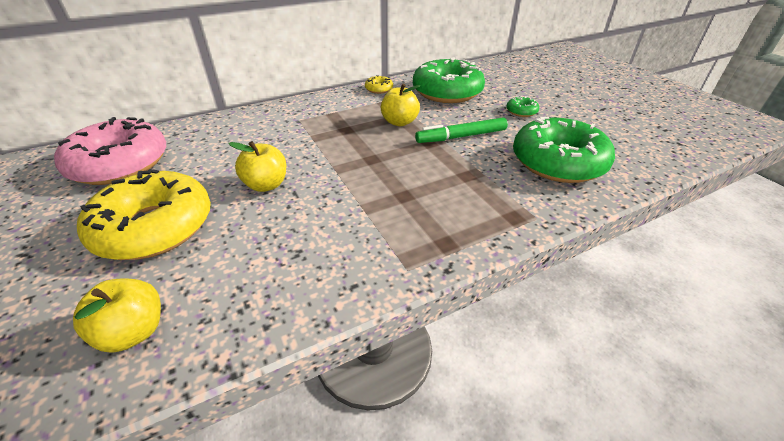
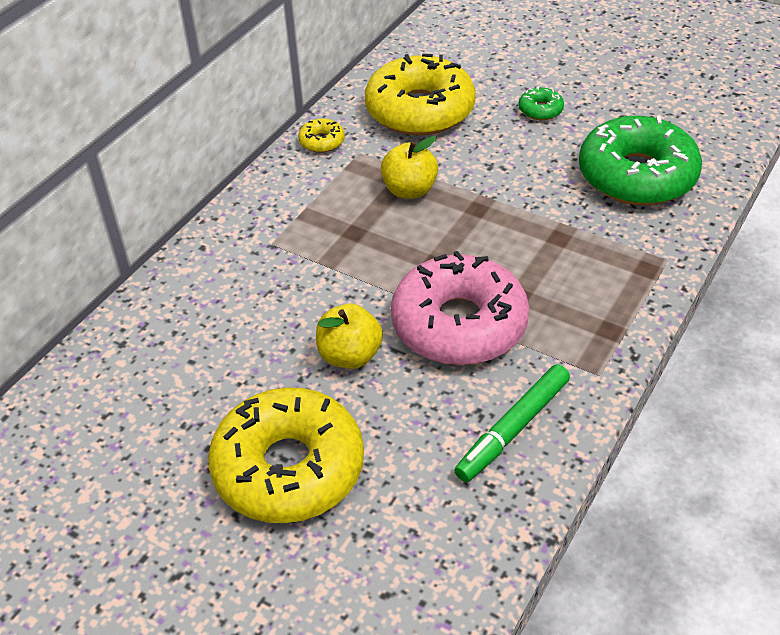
camera: 30 degrees left, 5 degrees up
pink donut [54,117,166,185] -> pink donut moved to [391,251,529,365]
yellow apple [73,278,161,353] -> none
green donut [413,57,485,103] -> yellow donut [365,54,476,136]
green marker [415,117,508,143] -> green marker moved to [454,364,570,482]

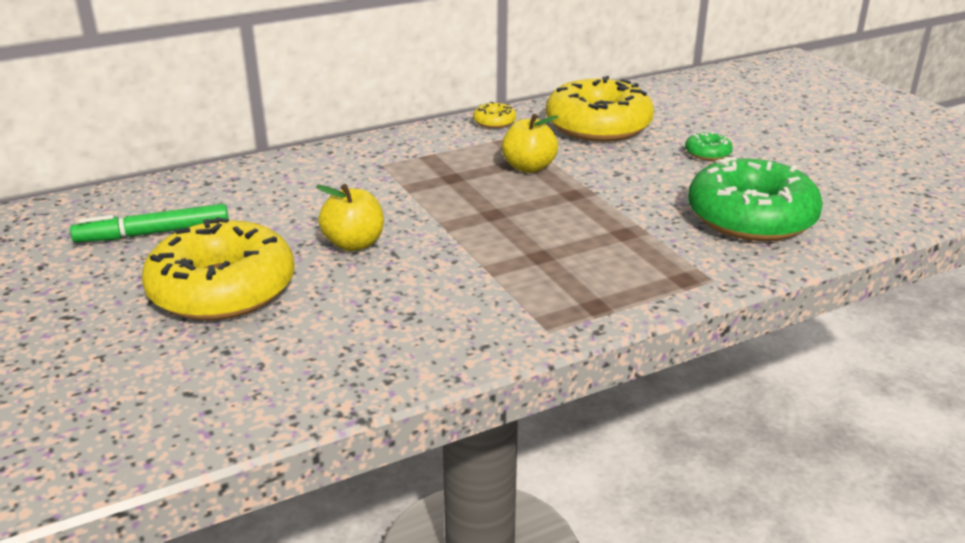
camera: 30 degrees right, 15 degrees down
pink donut [391,251,529,365] -> none
green marker [454,364,570,482] -> green marker moved to [70,204,228,242]

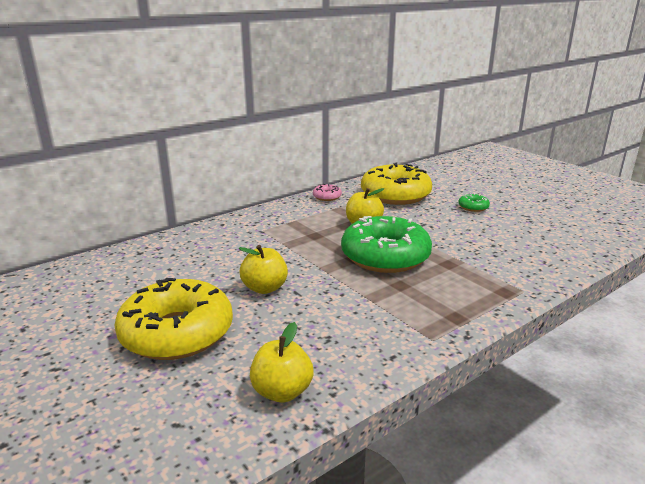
camera: 10 degrees left, 5 degrees down
green marker [70,204,228,242] -> none
yellow donut [473,102,516,128] -> pink donut [313,184,342,201]
green donut [688,157,823,241] -> green donut moved to [341,216,432,273]
none -> yellow apple [250,322,314,403]

